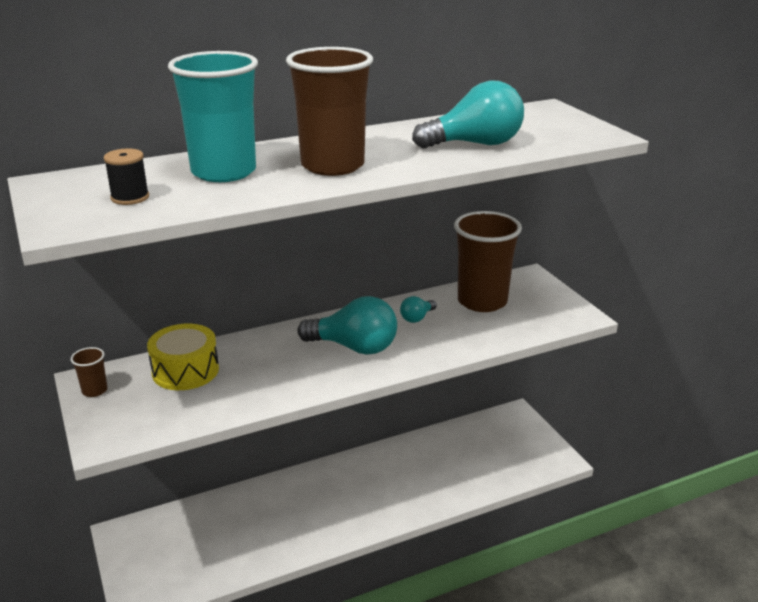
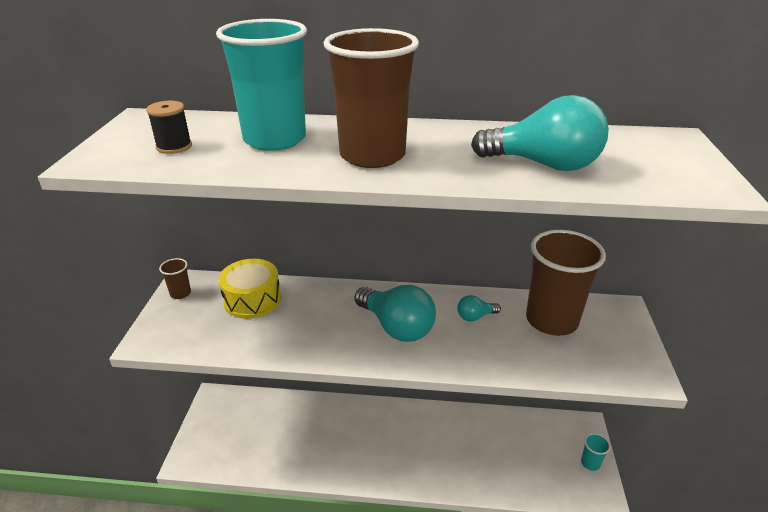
camera: 30 degrees right, 5 degrees up
none -> turquoise cup [581,433,611,471]

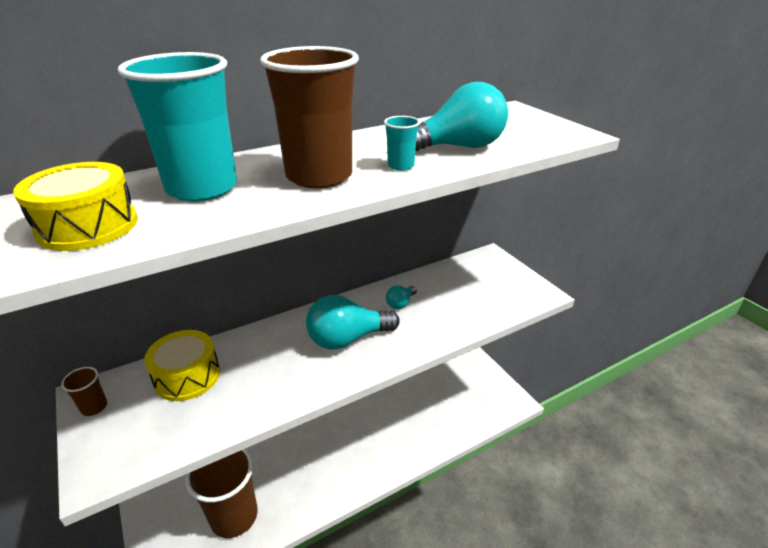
camera: 35 degrees left, 0 degrees up
black spool [146,101,192,154] -> yellow drum [13,162,138,251]
turquoise light bulb [355,285,436,342] -> turquoise light bulb turned 150 degrees clockwise [306,295,400,350]
brown cup [526,230,606,336] -> brown cup moved to [185,449,258,538]
turquoise cup [581,433,611,471] -> turquoise cup moved to [384,116,420,171]

